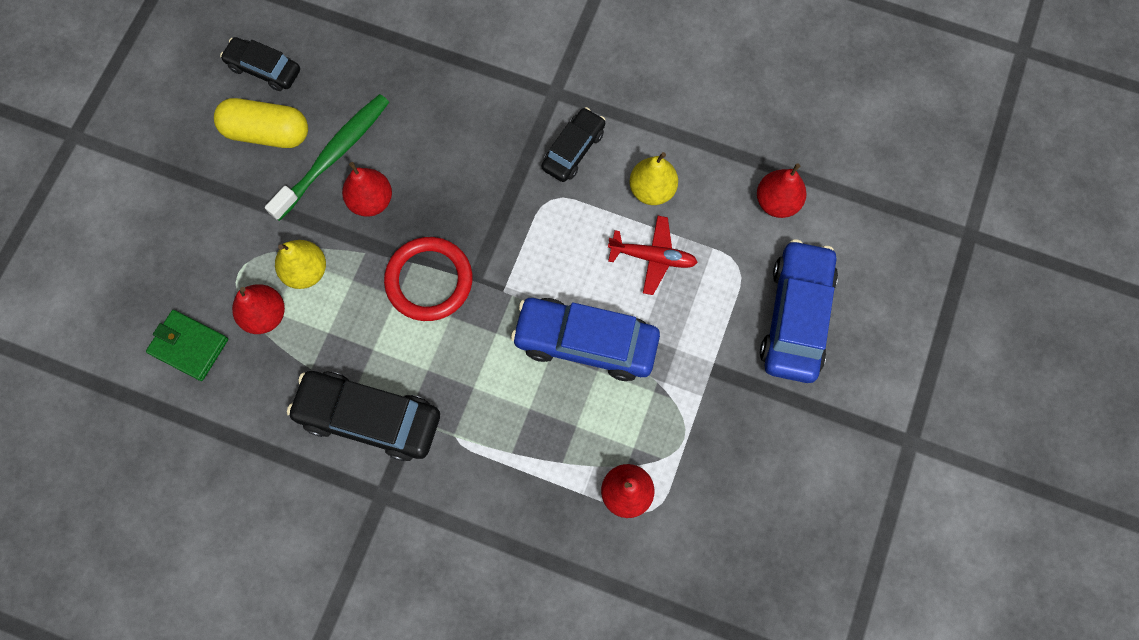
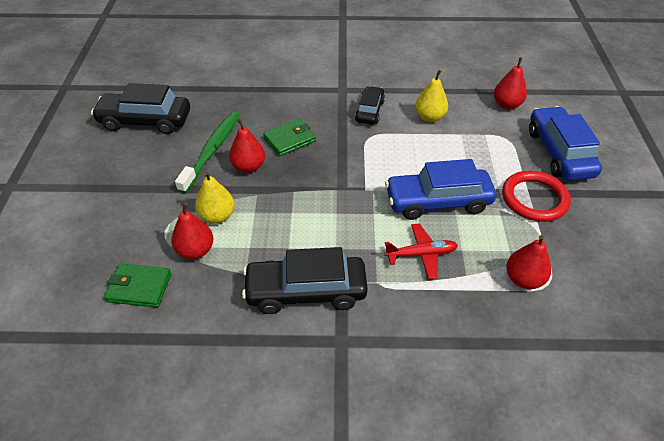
camera: 20 degrees left, 25 degrees down
yellow capsule [214,98,308,148] -> none
black car [220,37,300,91] -> black car [91,83,190,134], size x1.68
red ring [384,237,472,321] -> red ring moved to [502,171,571,222]
red plane [608,216,698,295] -> red plane moved to [384,223,458,279]
none -> green wallet [263,119,316,156]

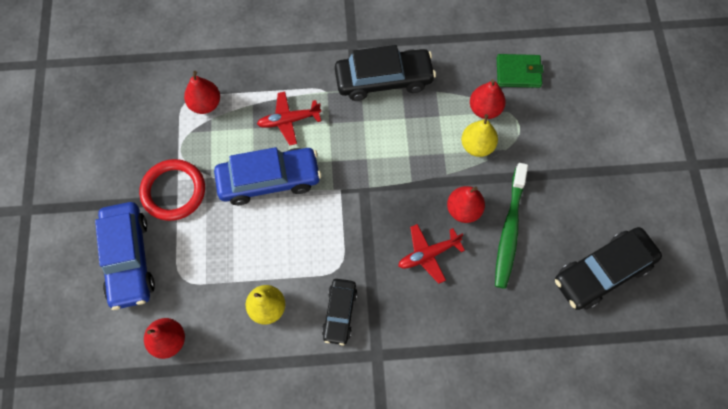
camera: 175 degrees right, 20 degrees up
black car [91,83,190,134] -> black car turned 150 degrees clockwise [555,227,662,310]
green wallet [263,119,316,156] -> red plane [398,224,465,284]

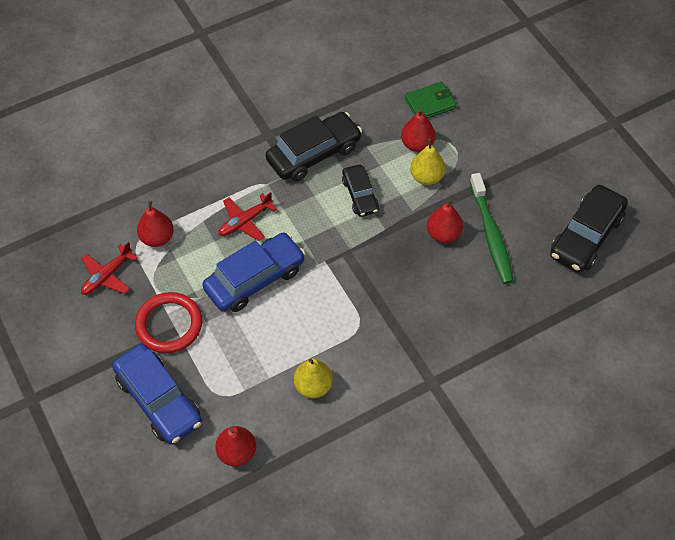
camera: 25 degrees left, 10 degrees down
black car [322,279,357,345] -> black car moved to [342,165,379,217]
red plane [398,224,465,284] -> red plane moved to [81,242,138,295]

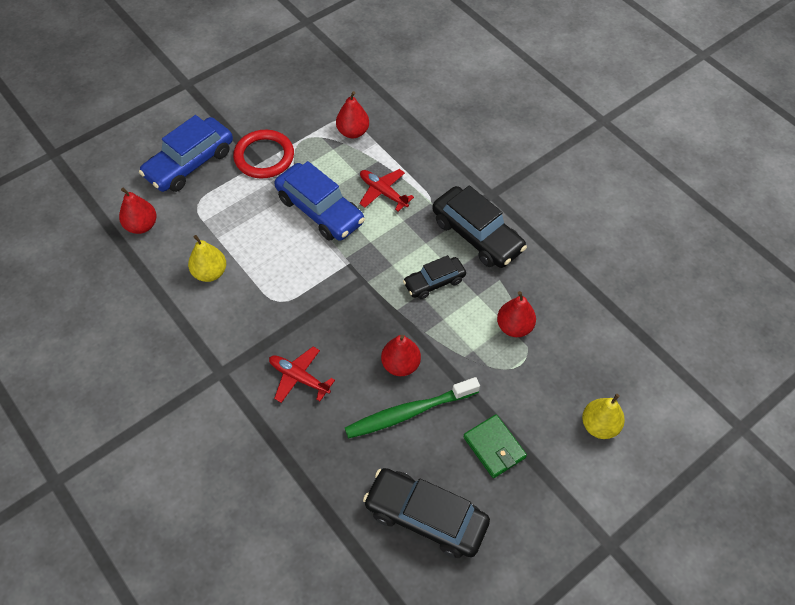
camera: 80 degrees right, 0 degrees up
red plane [81,242,138,295] -> red plane moved to [269,347,335,403]
green wallet [405,82,456,119] -> green wallet moved to [463,414,527,478]
yellow pear [410,139,445,185] -> yellow pear moved to [582,394,625,439]

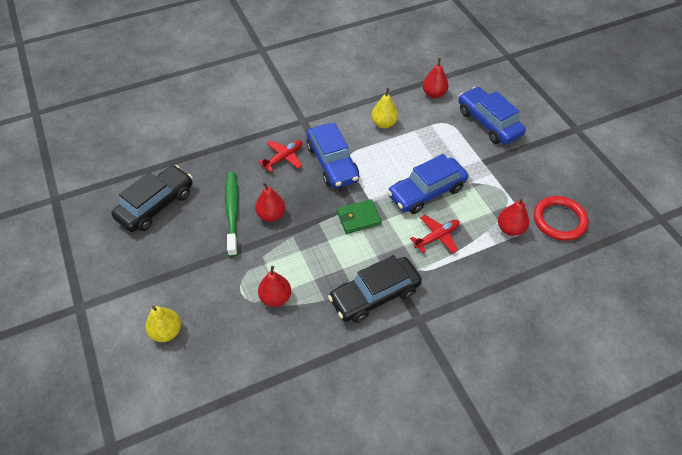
camera: 105 degrees right, 5 degrees down
red ring [233,130,294,178] -> red ring moved to [534,196,589,241]
black car [403,255,466,299] -> none
green wallet [463,414,527,478] -> green wallet moved to [337,199,382,234]
none -> blue car [307,123,359,188]

